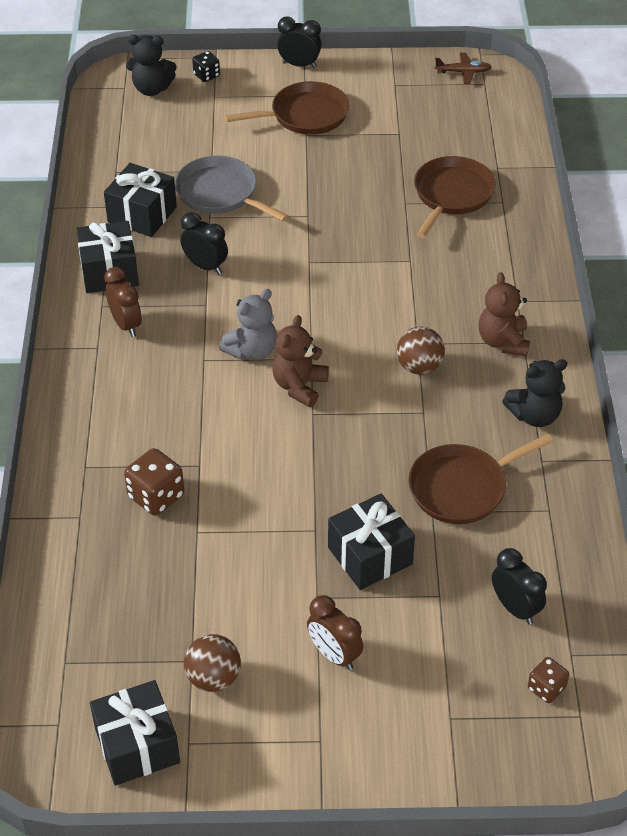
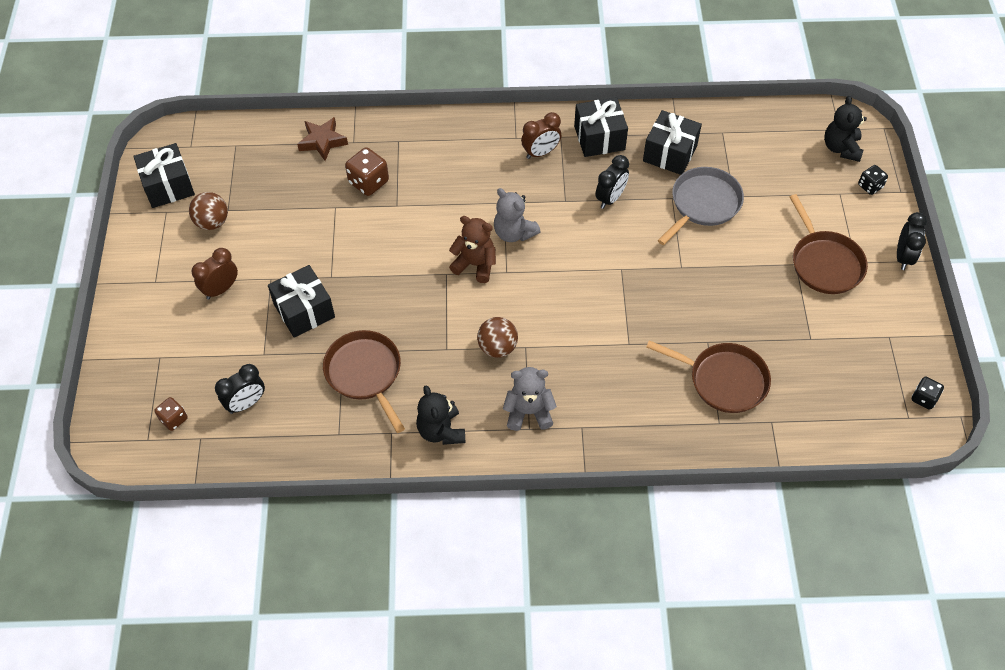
camera: 90 degrees right, 10 degrees up
brown plane [435,52,492,84] -> black dice [912,376,944,410]
brown teddy bear [479,272,530,357] -> grey teddy bear [503,367,557,431]
none -> brown star [297,117,348,161]

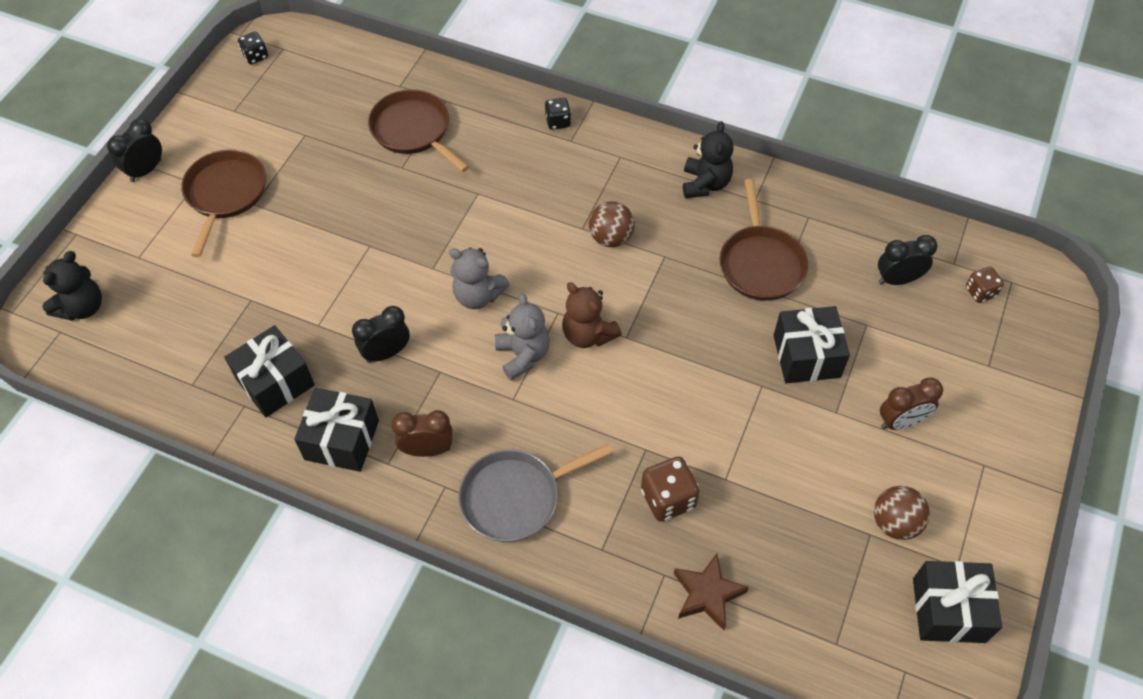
camera: 155 degrees left, 0 degrees up
grey teddy bear [503,367,557,431] -> grey teddy bear moved to [449,248,509,309]
grey pan [658,167,744,245] -> grey pan moved to [458,444,613,542]
black dice [858,165,888,195] -> black dice moved to [545,98,571,130]

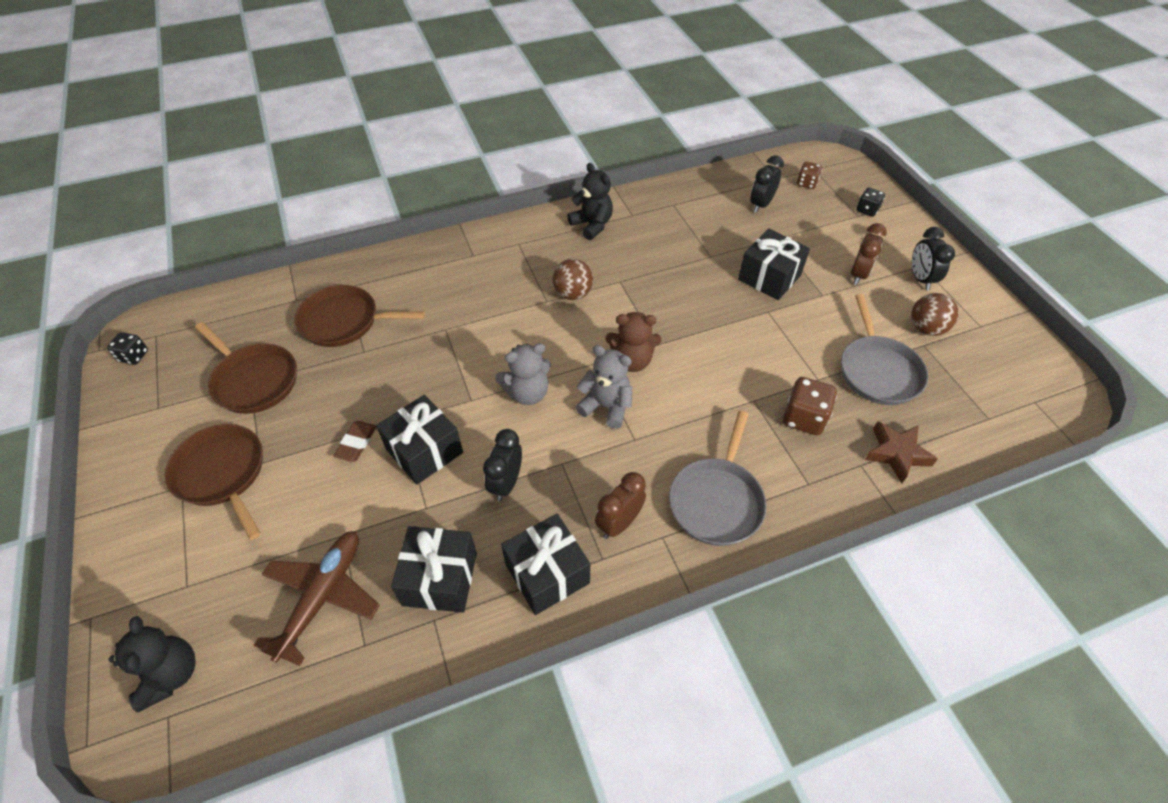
camera: 45 degrees left, 5 degrees down
black clock [107,119,162,182] -> black clock moved to [912,227,955,290]
black dice [545,98,571,130] -> black dice moved to [856,188,885,217]
brown pan [720,179,808,301] -> brown pan moved to [195,322,297,414]
black gift [913,561,1002,643] -> black gift moved to [376,395,463,485]
none -> brown plane [253,531,380,666]
none -> brown eraser [333,421,376,462]
none -> grey pan [841,294,928,405]

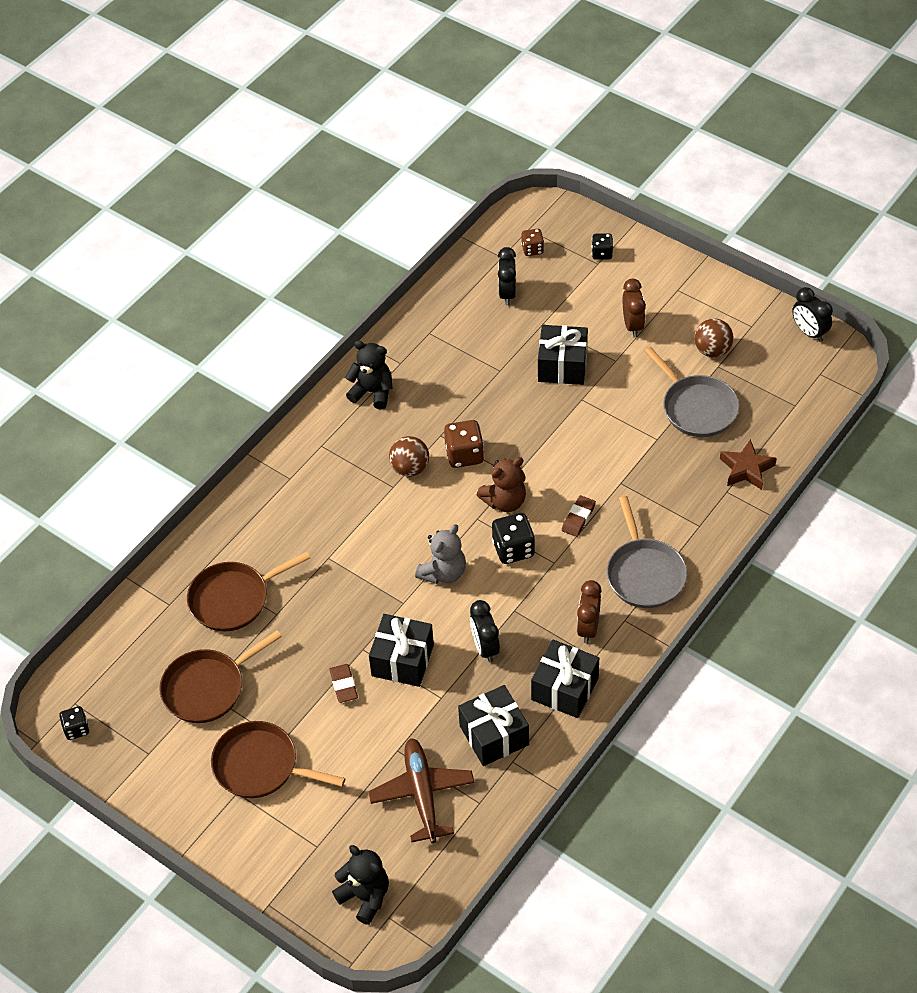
camera: 30 degrees left, 0 degrees up
brown pan [195,322,297,414] -> brown pan turned 135 degrees clockwise [159,631,282,723]
grey teddy bear [576,345,632,429] -> black dice [492,513,535,564]
brown dice [783,377,837,435] -> brown dice moved to [444,420,484,468]
black clock [912,227,955,290] -> black clock moved to [792,287,833,342]
none -> brown eraser [562,495,596,537]

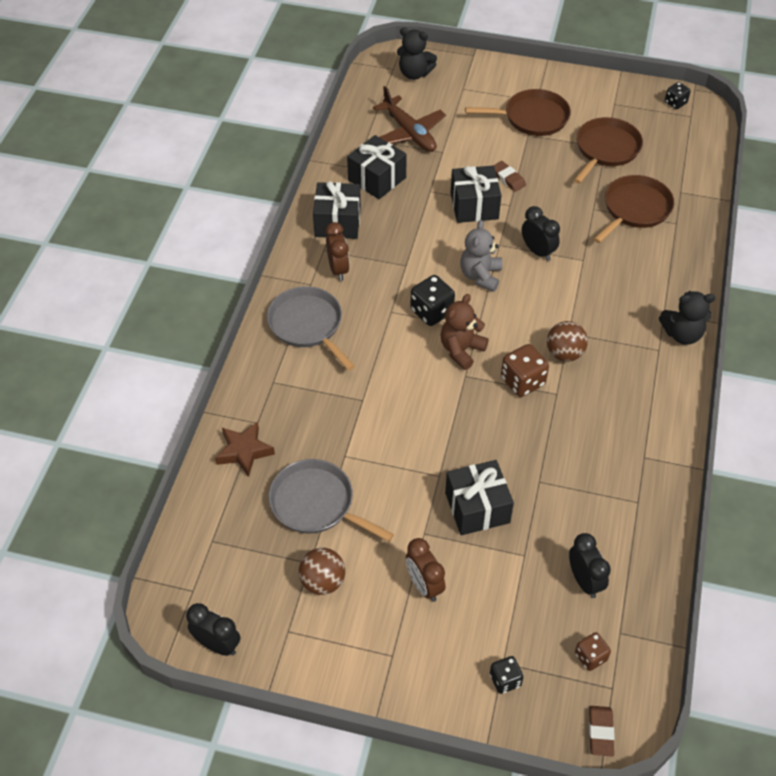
camera: 155 degrees right, 0 degrees up
black teddy bear [345,341,393,409] -> black teddy bear moved to [659,291,715,345]
black clock [470,600,500,663] -> black clock moved to [522,206,560,261]
brown eraser [562,495,596,537] -> brown eraser moved to [589,706,615,757]

